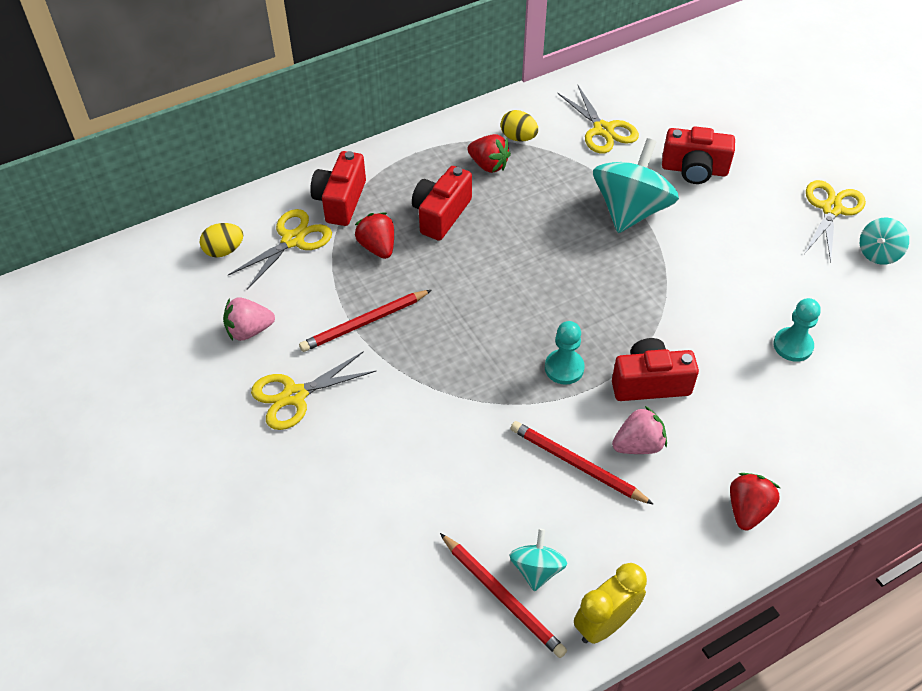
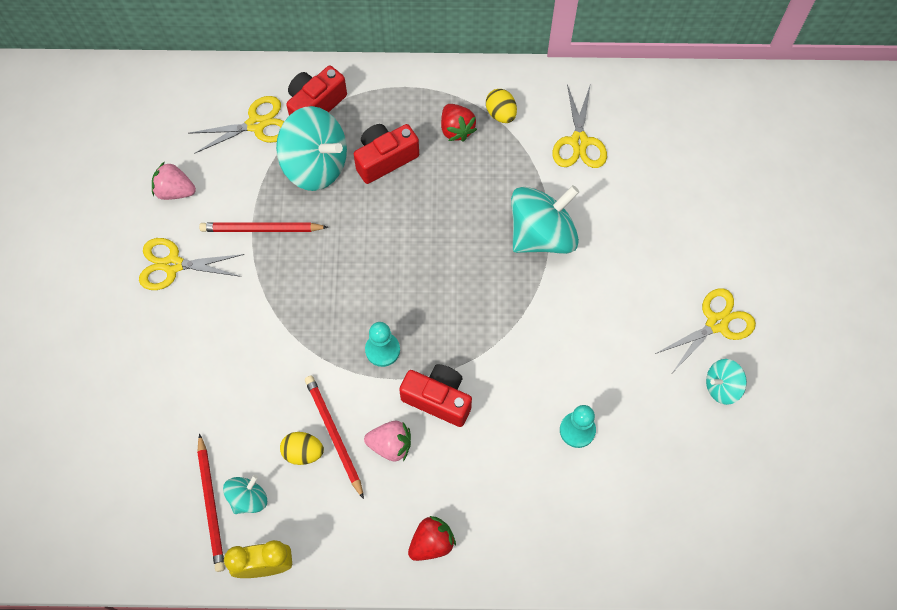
camera: 30 degrees right, 15 degrees up
yellow egg [200,223,243,257] -> yellow egg moved to [280,432,324,465]
red strawberry [355,213,394,259] -> turquoise spinning top [276,106,347,191]
red camera [662,126,735,184] -> none

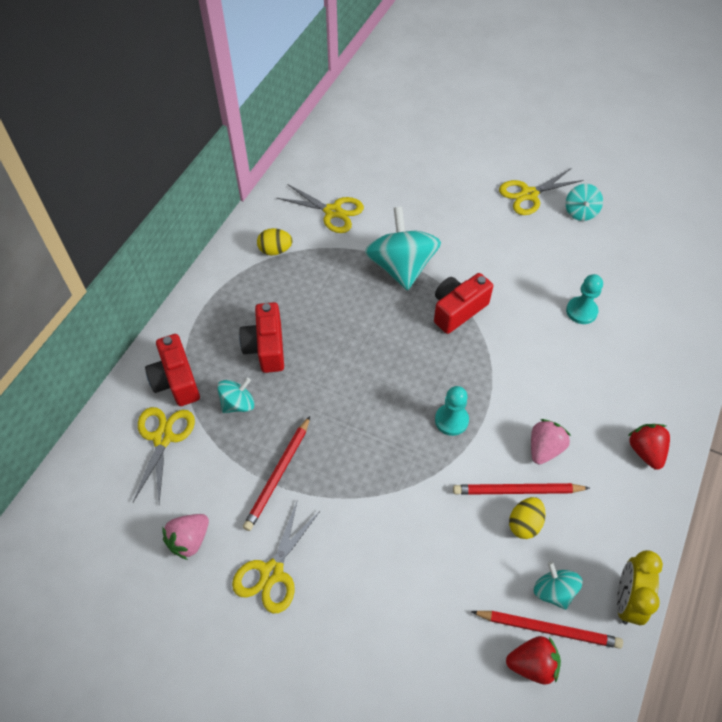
camera: 65 degrees left, 10 degrees down
turquoise spinning top [276,106,347,191] -> turquoise spinning top [217,378,254,413], size x0.51
red camera [399,364,472,427] -> red camera moved to [434,273,493,334]
red strawberry [441,104,477,142] -> red strawberry moved to [506,636,561,684]
yellow scissors [655,288,756,373] -> yellow scissors turned 105 degrees counterclockwise [499,168,584,215]

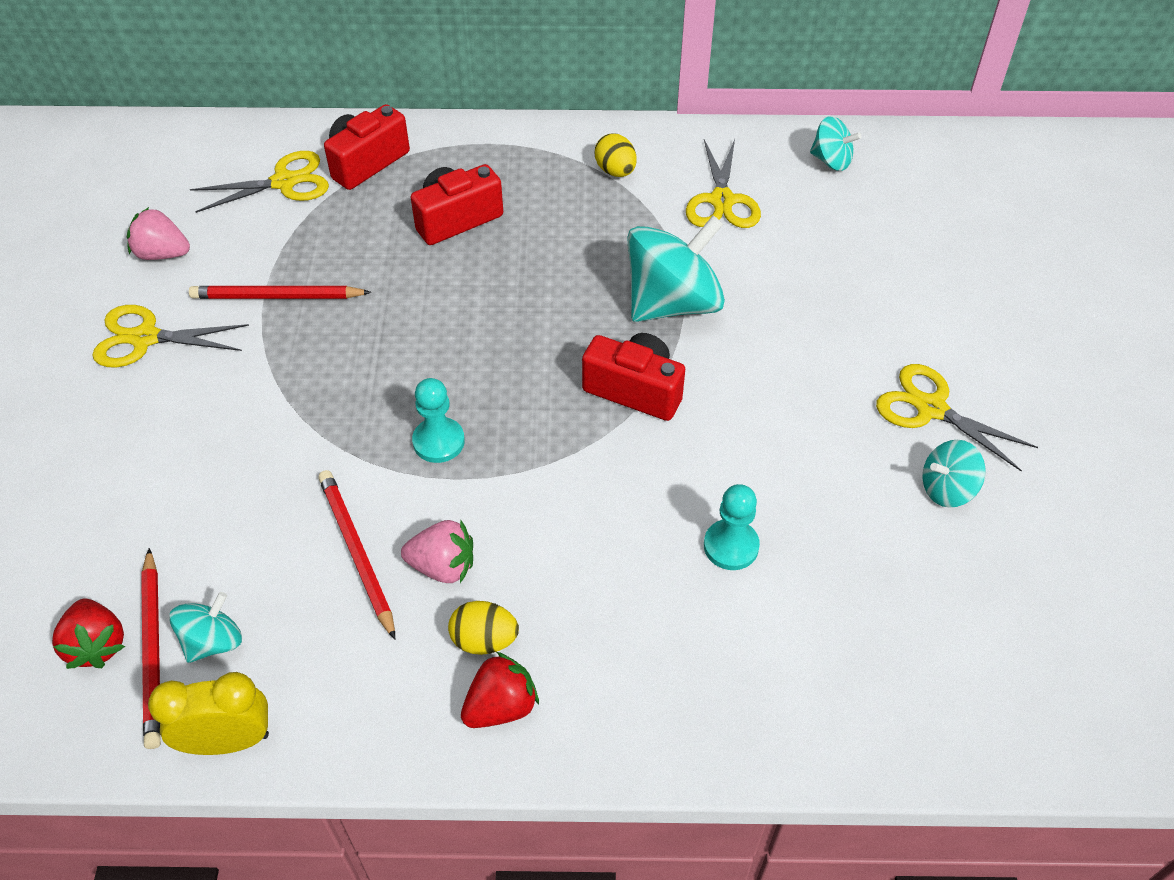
camera: 65 degrees right, 5 degrees down
turquoise spinning top [217,378,254,413] -> turquoise spinning top moved to [810,116,861,171]
yellow egg [509,497,546,539] -> yellow egg moved to [448,601,519,655]

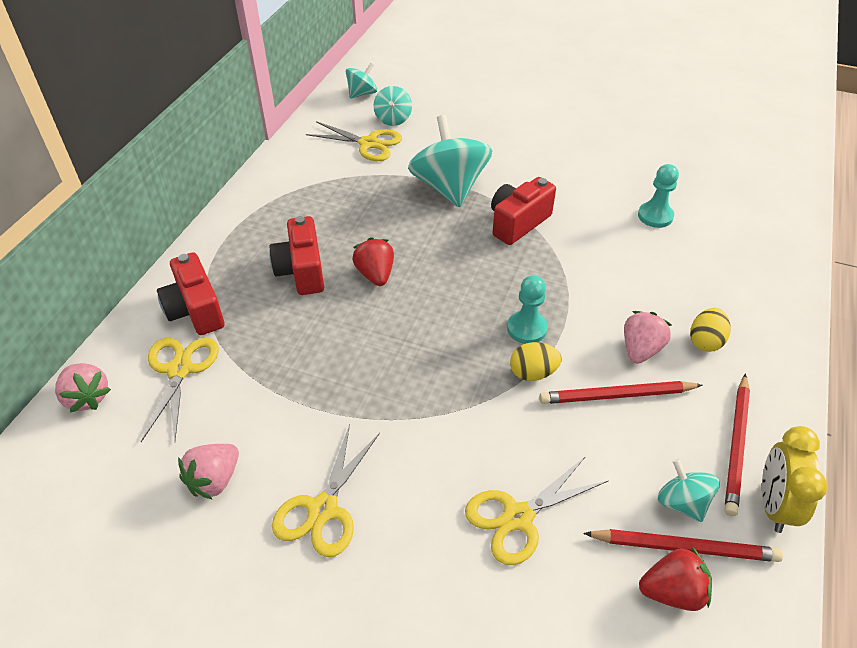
camera: 70 degrees left, 5 degrees down
red pencil [189,286,371,299] -> red pencil moved to [724,374,750,517]
red strawberry [461,652,539,728] -> red strawberry moved to [352,237,394,286]
yellow egg [595,133,637,177] -> yellow egg moved to [510,342,562,381]
yellow scissors [876,364,1038,471] -> yellow scissors moved to [465,456,609,565]
turquoise spinning top [923,440,985,508] -> turquoise spinning top moved to [373,86,412,126]
none -> pink strawberry [55,363,111,413]

